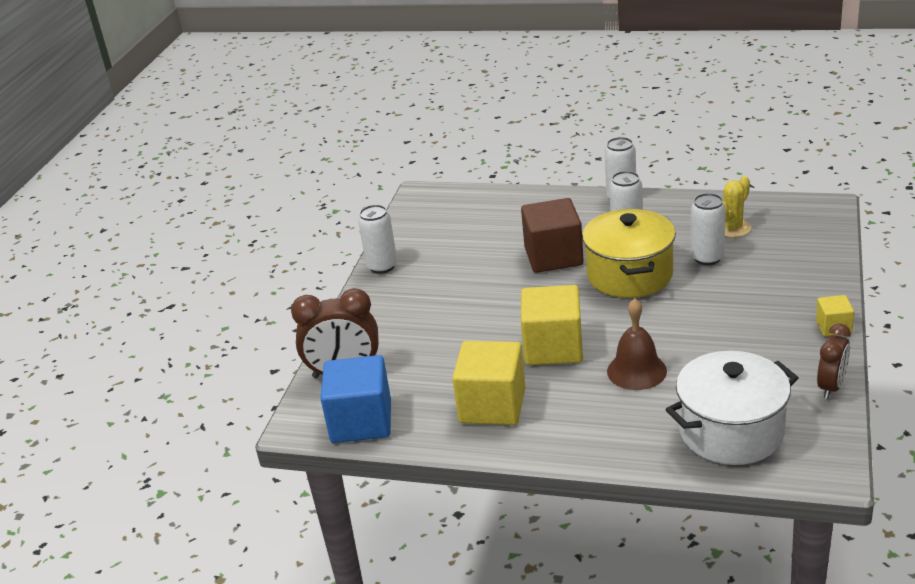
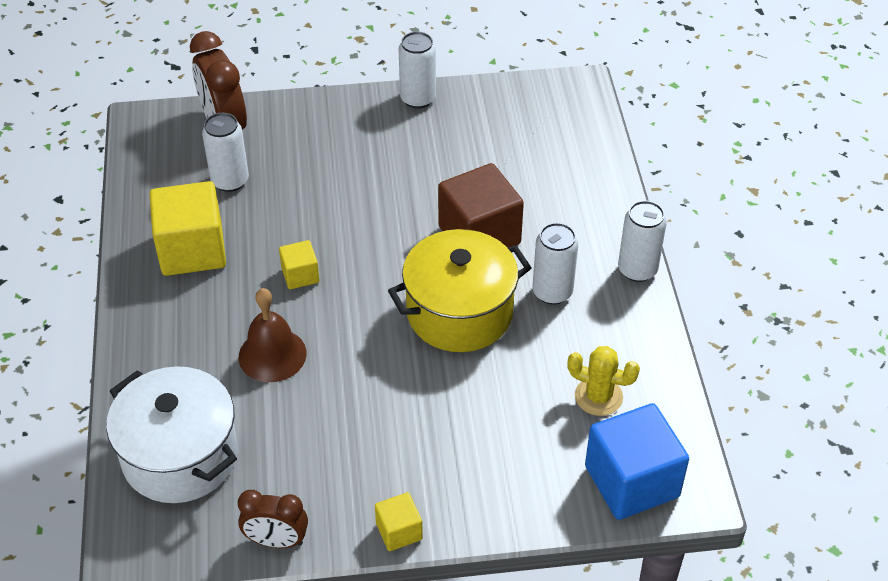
camera: 65 degrees right, 15 degrees up
blue cube [320,355,391,443] -> blue cube moved to [585,403,689,520]
yellow cube [521,285,583,365] -> yellow cube [279,240,319,289], size x0.50
white can [691,193,726,265] -> white can moved to [202,113,249,192]

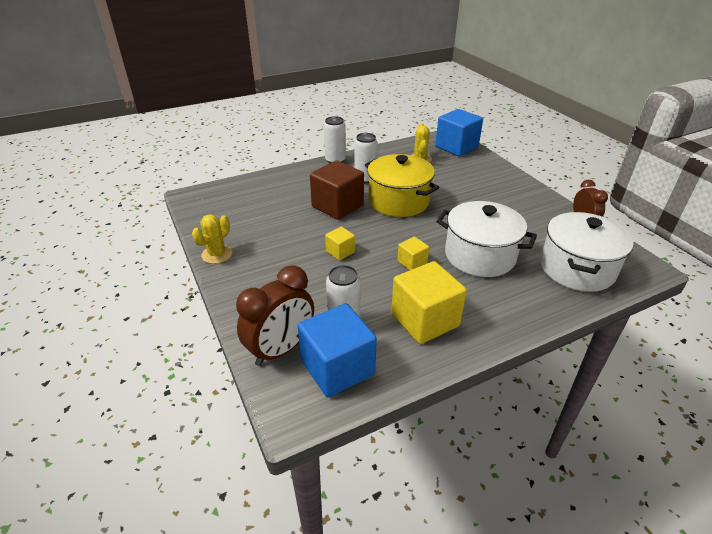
camera: 110 degrees left, 10 degrees down
brown bell [239,288,306,382] -> white pot [436,201,537,277]
yellow cube [375,492,423,551] -> yellow cube moved to [325,227,355,261]
white can [399,31,436,109] -> yellow cactus [192,214,232,264]
none -> blue cube [298,303,377,397]

